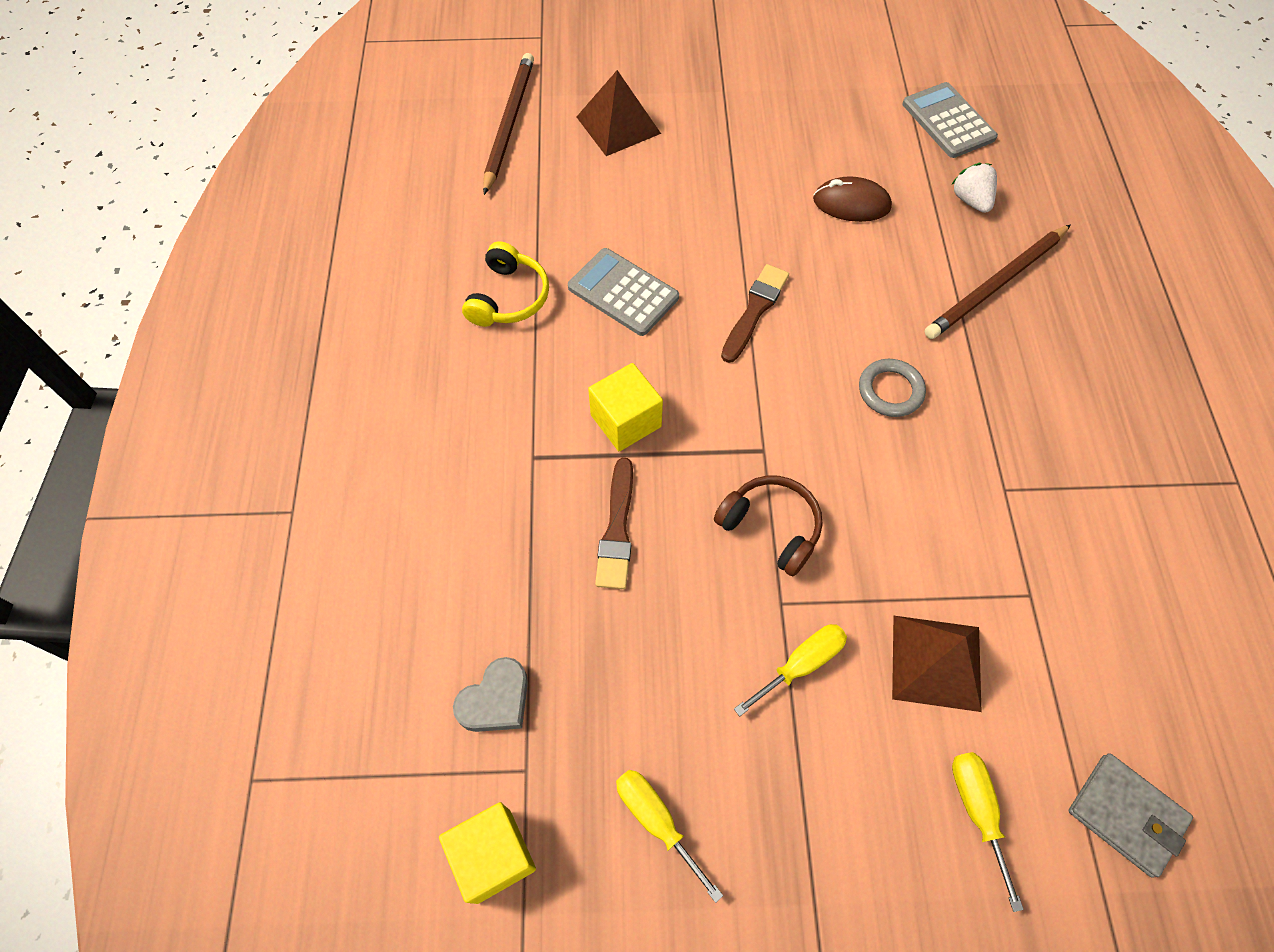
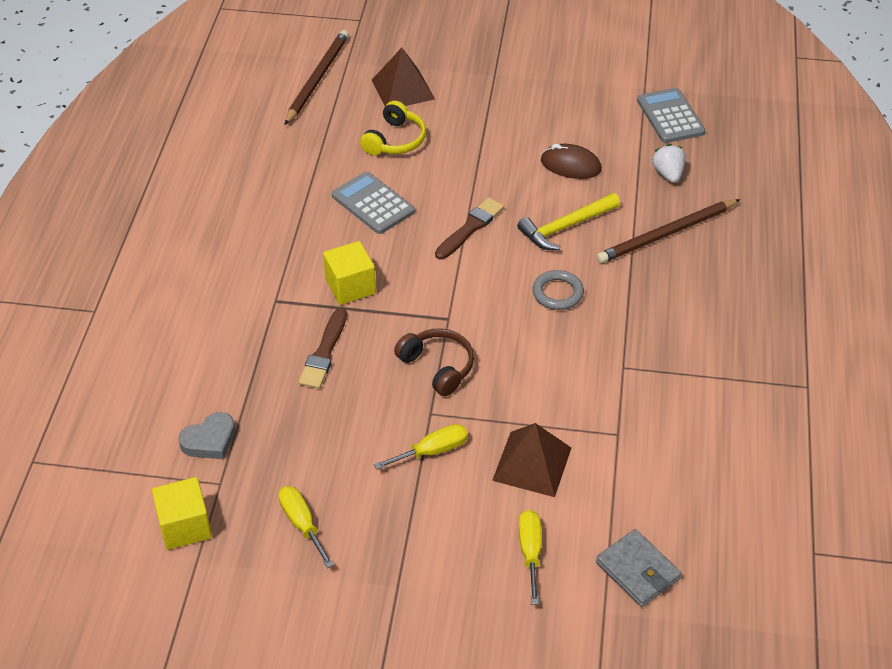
camera: 10 degrees right, 15 degrees down
yellow headphones [462,241,549,327] -> yellow headphones moved to [360,101,426,156]
none -> yellow hammer [517,193,620,250]

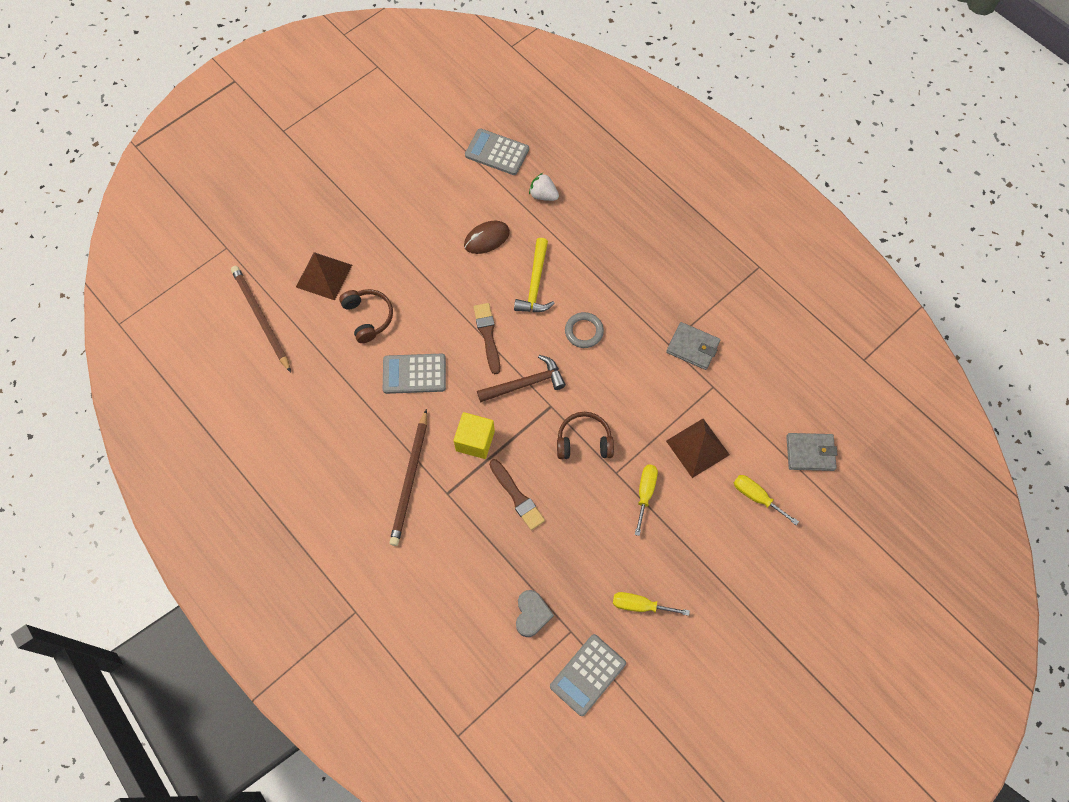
camera: 50 degrees left, 20 degrees up
yellow cube [152,477,212,550] -> grey calculator [550,634,626,716]
yellow headphones [360,101,426,156] -> brown headphones [339,289,393,343]
brown pencil [597,199,740,263] -> brown pencil moved to [389,409,427,546]
none -> brown hammer [477,355,566,403]
none -> grey wallet [666,322,720,370]

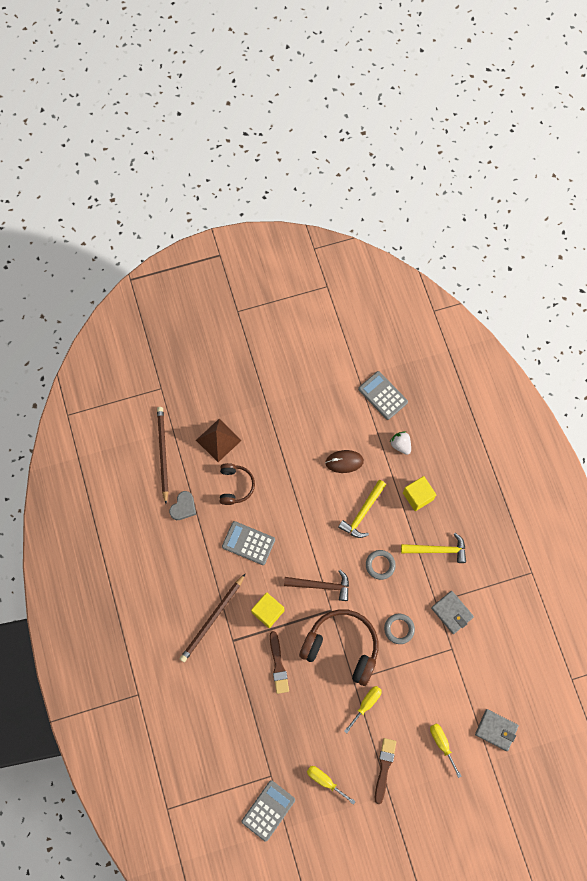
camera: 25 degrees right, 5 degrees up
brown brush [474,303,500,374] -> brown brush moved to [375,738,396,804]
grey heart [516,590,554,637] -> grey heart moved to [169,491,196,520]
grey calculator [550,634,626,716] -> grey calculator turned 150 degrees clockwise [242,780,295,842]
brown headphones [557,412,614,459] -> brown headphones [299,609,378,686], size x1.75
brown pyramid [666,419,730,478] -> none
none -> grey ring [384,613,415,644]
none -> yellow hammer [401,533,466,563]
none -> yellow cube [403,476,436,511]

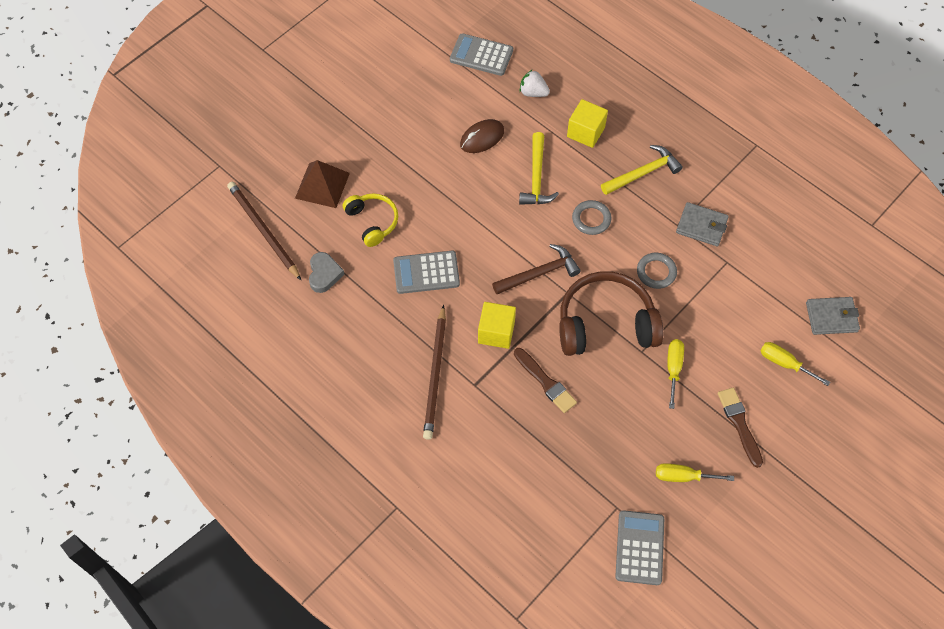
camera: 30 degrees left, 10 degrees down
brown headphones [220,463,255,505] -> yellow headphones [343,193,398,247]

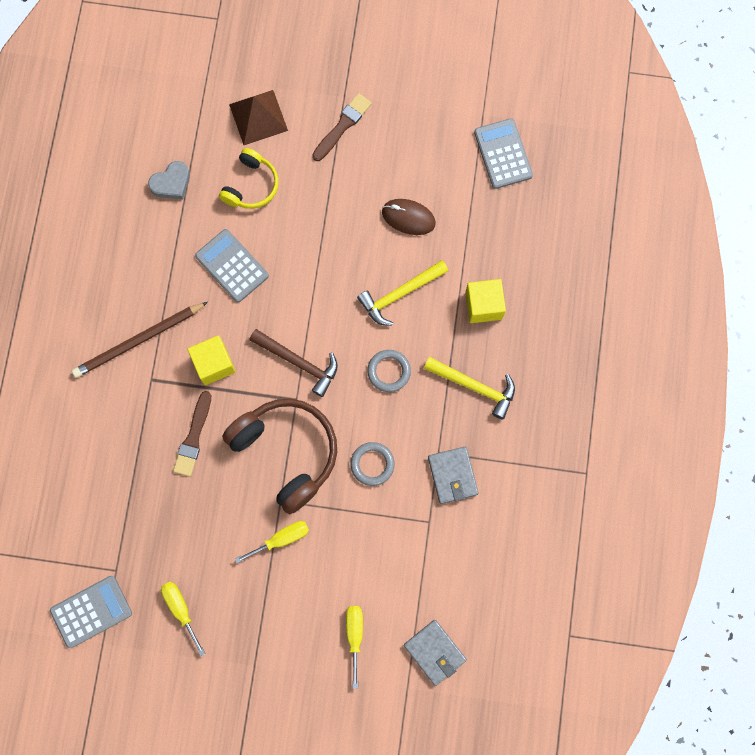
camera: 55 degrees right, 15 degrees up
brown pencil [227,182,301,280] -> none
white strawberry [520,69,550,97] -> none
brown brush [718,388,763,468] -> brown brush moved to [312,93,372,161]

